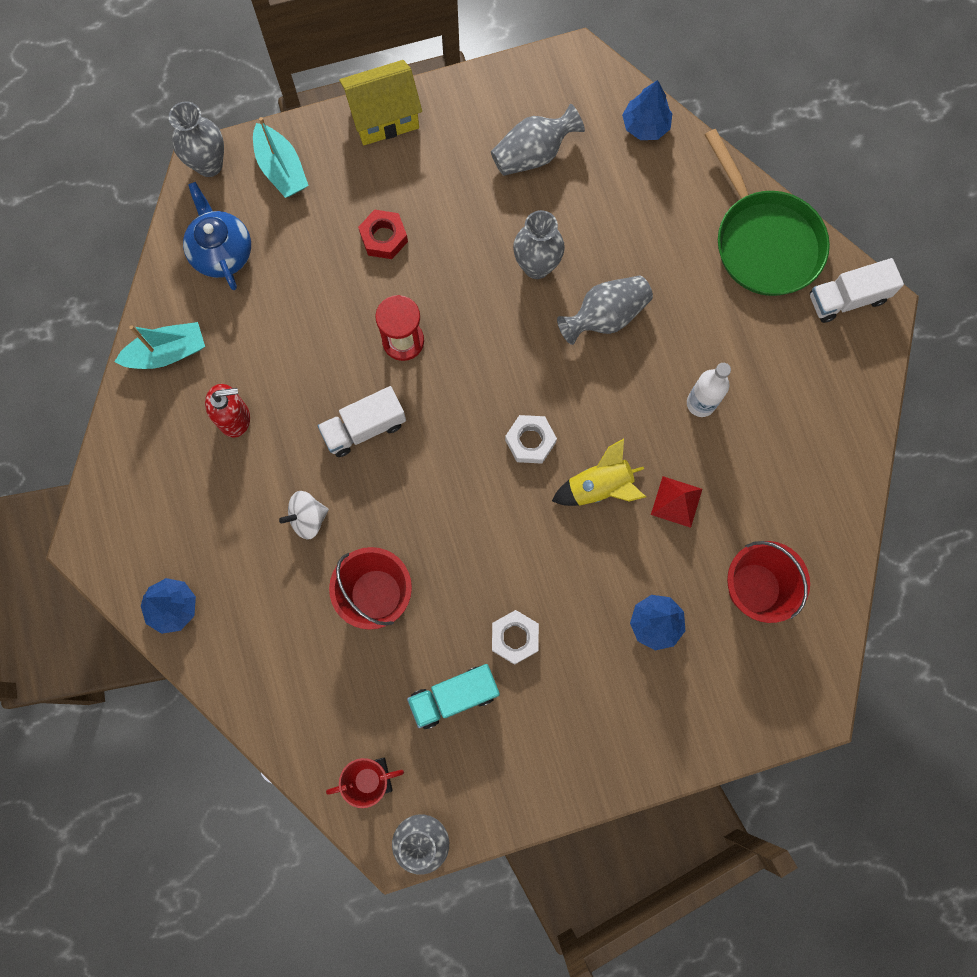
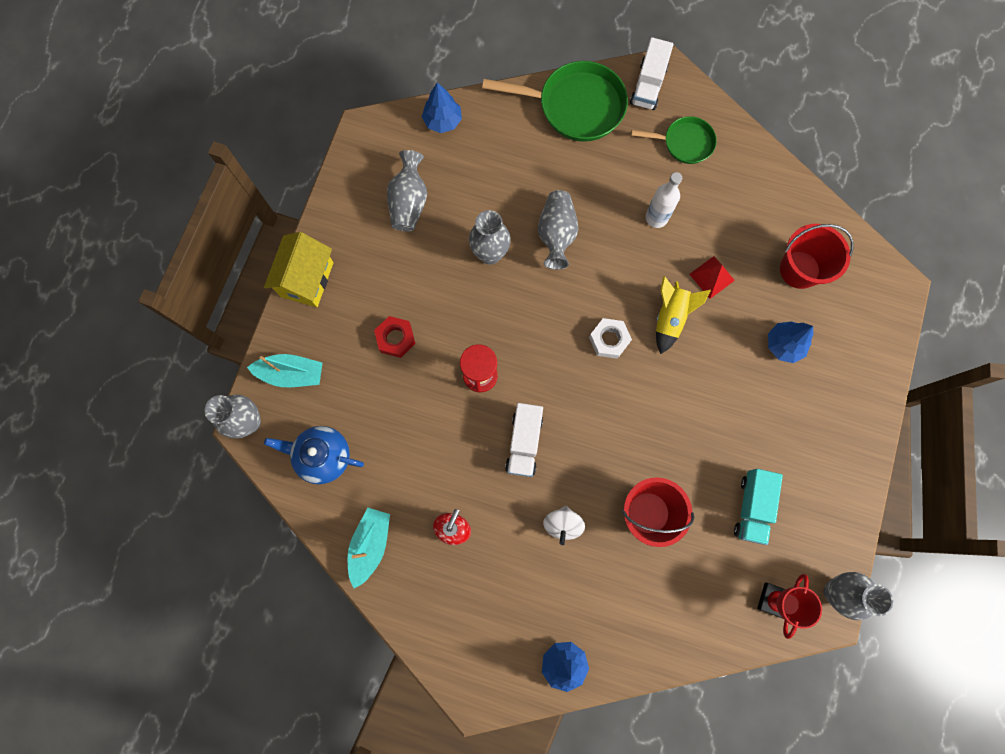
camera: 55 degrees left, 0 degrees up
white nut [492,610,539,665] -> none
none -> green pan [631,116,717,164]

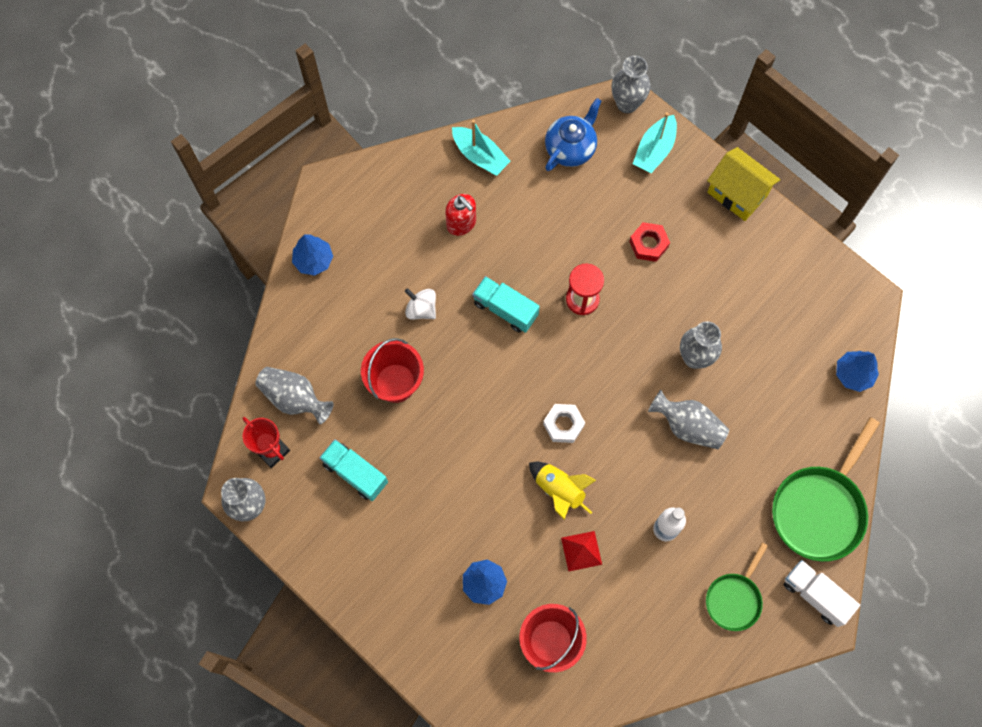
camera: 115 degrees right, 5 degrees down
grey vase [387,150,427,231] -> grey vase moved to [255,367,334,424]
white truck [505,403,543,477] -> turquoise truck [472,276,540,333]

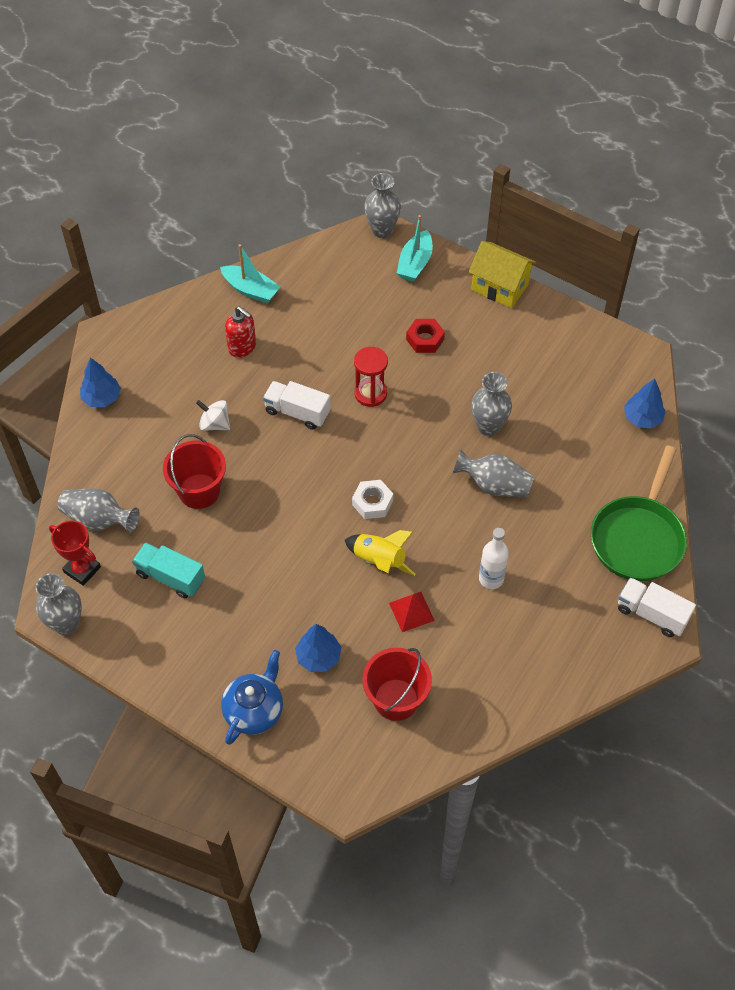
camera: 10 degrees left, 15 degrees down
turquoise truck [472,276,540,333] -> white truck [263,381,331,430]
blue teapot [545,98,602,171] -> blue teapot moved to [221,650,283,745]
green pan [706,542,768,631] -> none

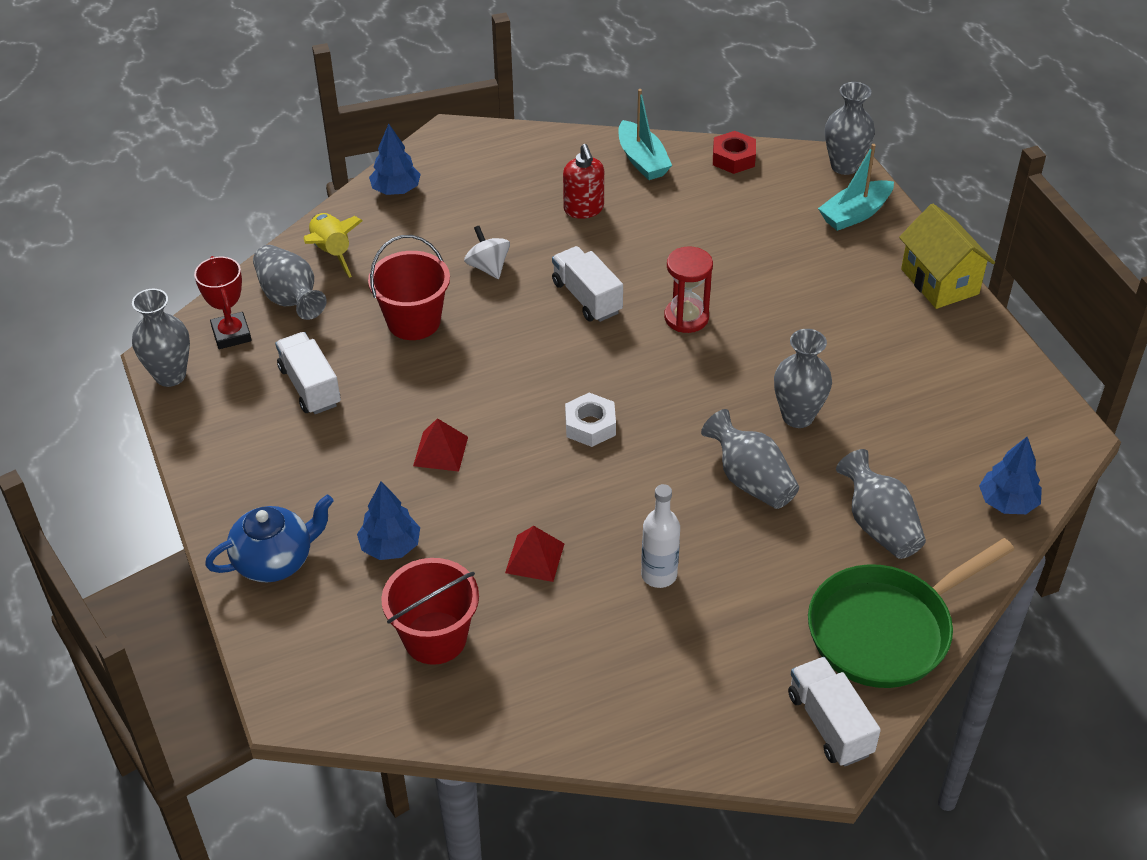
camera: 35 degrees right, 10 degrees down
turquoise truck [132,543,205,599] -> white truck [275,332,341,414]
yellow rocket [345,530,415,576] -> yellow rocket moved to [304,213,363,278]
red nut [406,319,445,353] -> red nut moved to [713,131,756,174]
none -> red pyramid [413,418,468,472]
none -> grey vase [836,449,926,559]

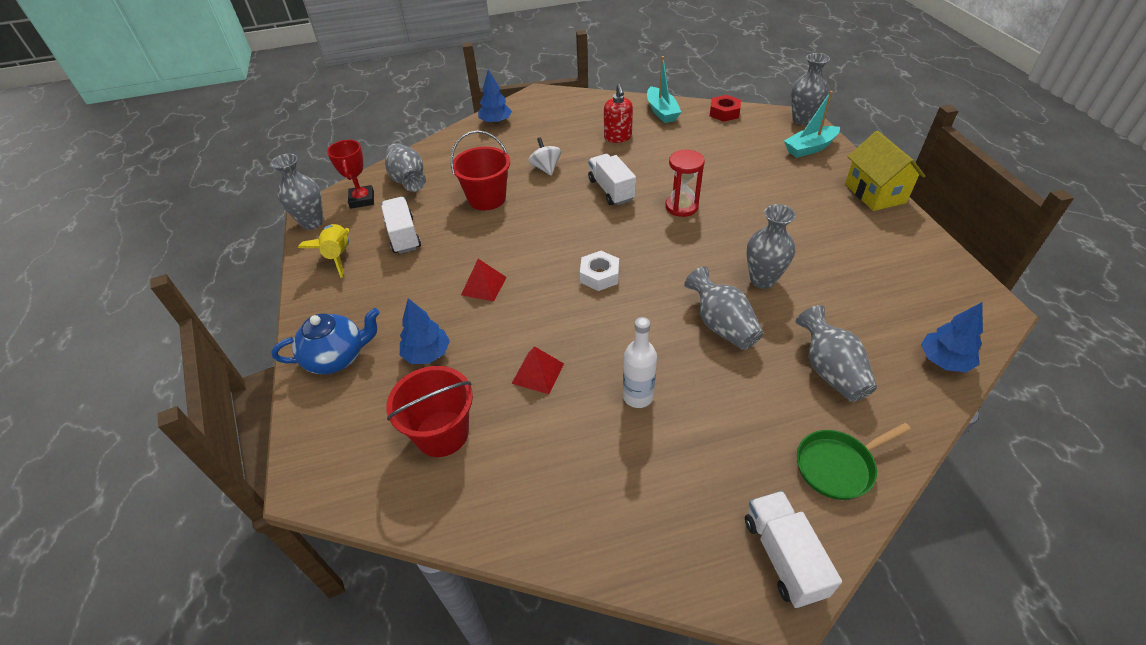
camera: 10 degrees right, 0 degrees up
yellow rocket [304,213,363,278] -> yellow rocket moved to [298,224,349,278]
green pan [808,538,1014,688] -> green pan [797,423,911,500], size x0.58

